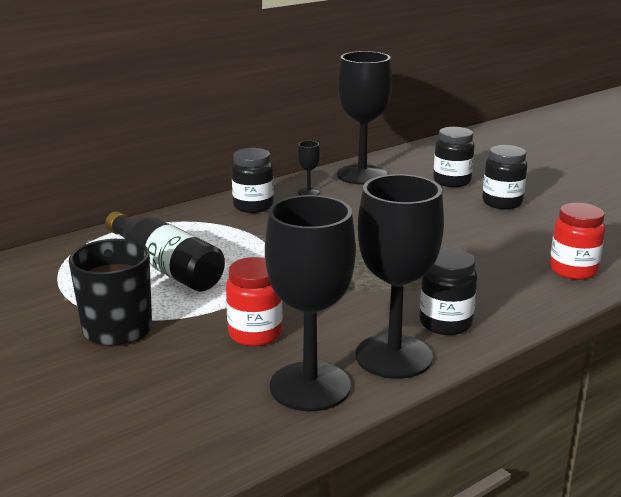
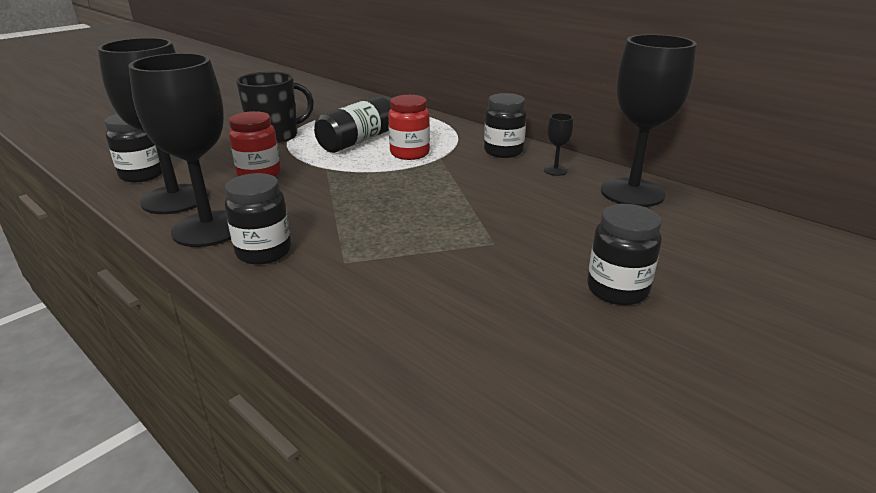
camera: 80 degrees right, 5 degrees up
black jar [433,127,475,187] -> black jar moved to [105,114,162,182]
red jar [550,203,605,280] -> red jar moved to [388,95,430,160]

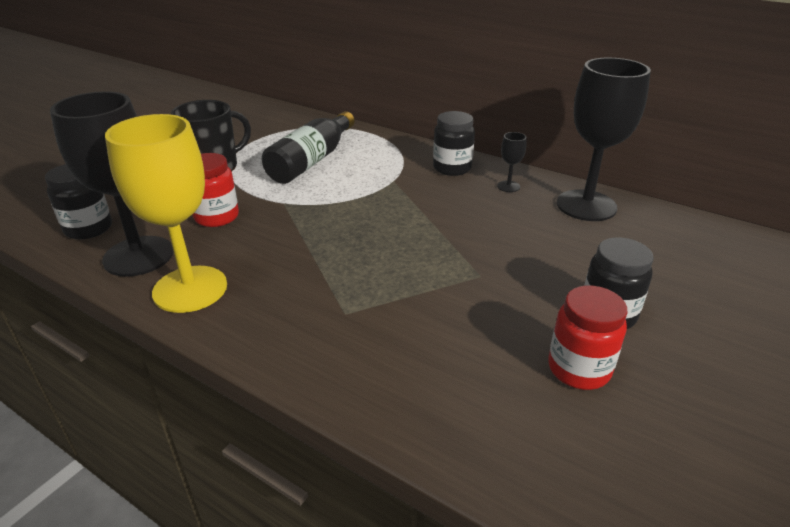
camera: 10 degrees left, 5 degrees up
black goblet [128,53,231,247] -> yellow goblet [105,114,227,313]
black jar [225,173,291,265] -> none
red jar [388,95,430,160] -> red jar moved to [548,286,628,390]

